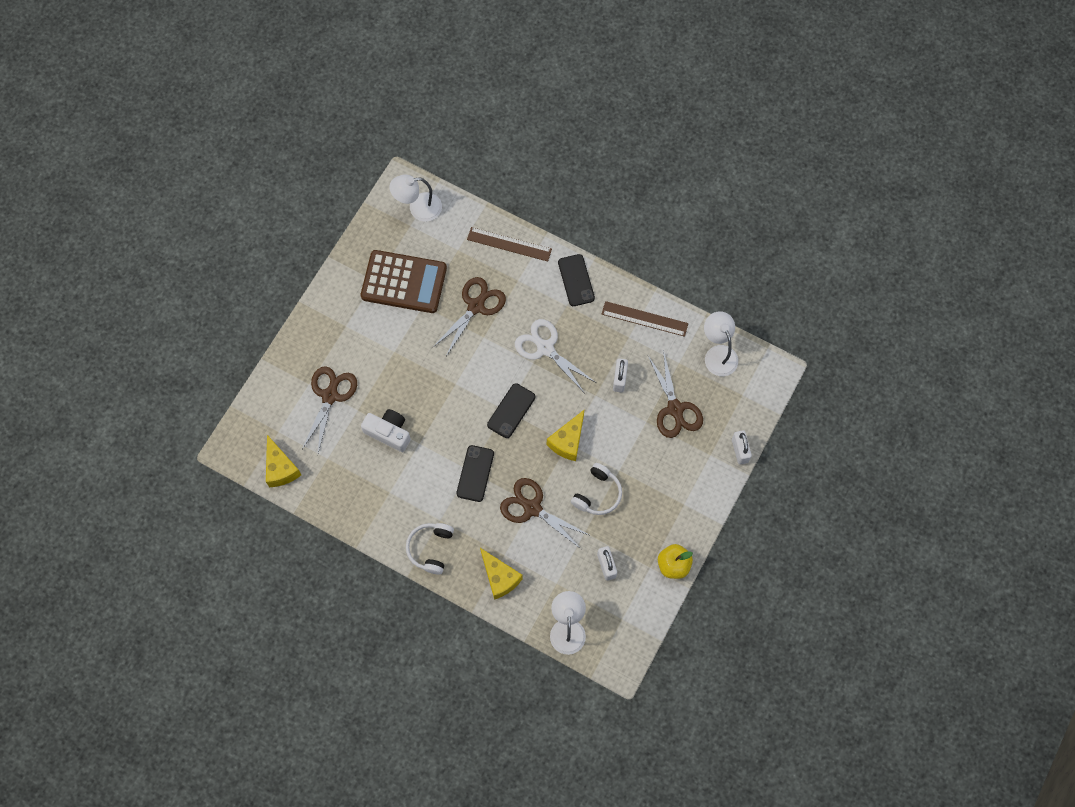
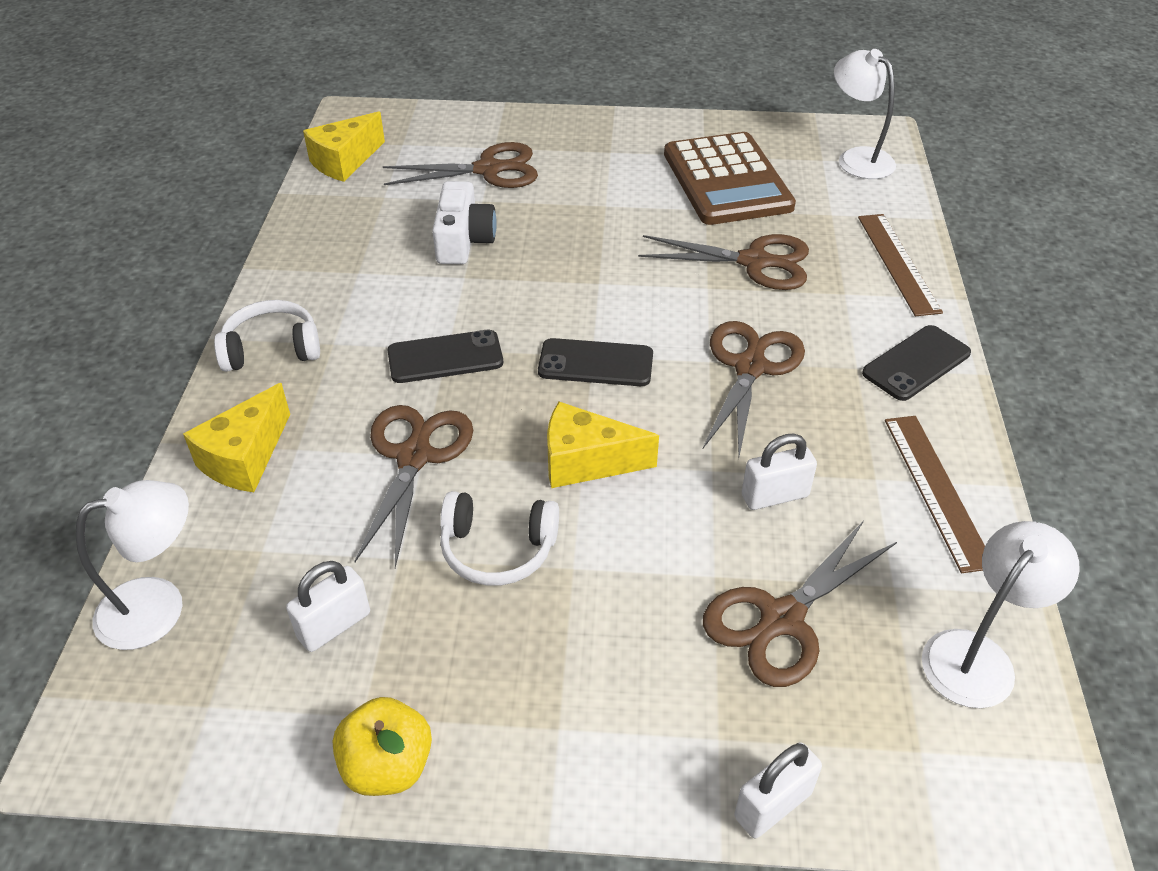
camera: 65 degrees right, 25 degrees down
white scissors [515,319,595,392] -> brown scissors [702,321,805,456]

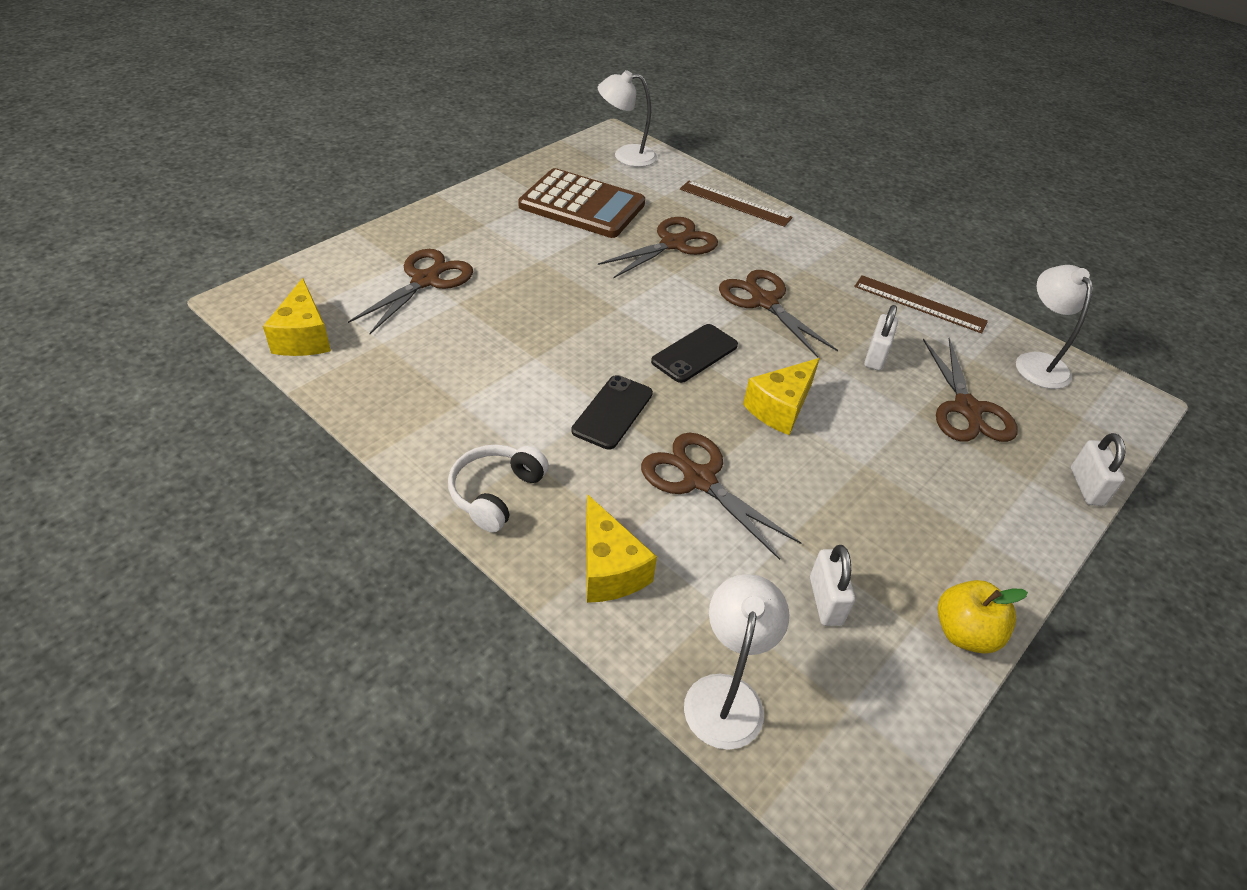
camera: 55 degrees left, 0 degrees up
white camera [432,181,497,264] -> none
white headphones [440,491,559,586] -> none
black phone [862,325,971,401] -> none

